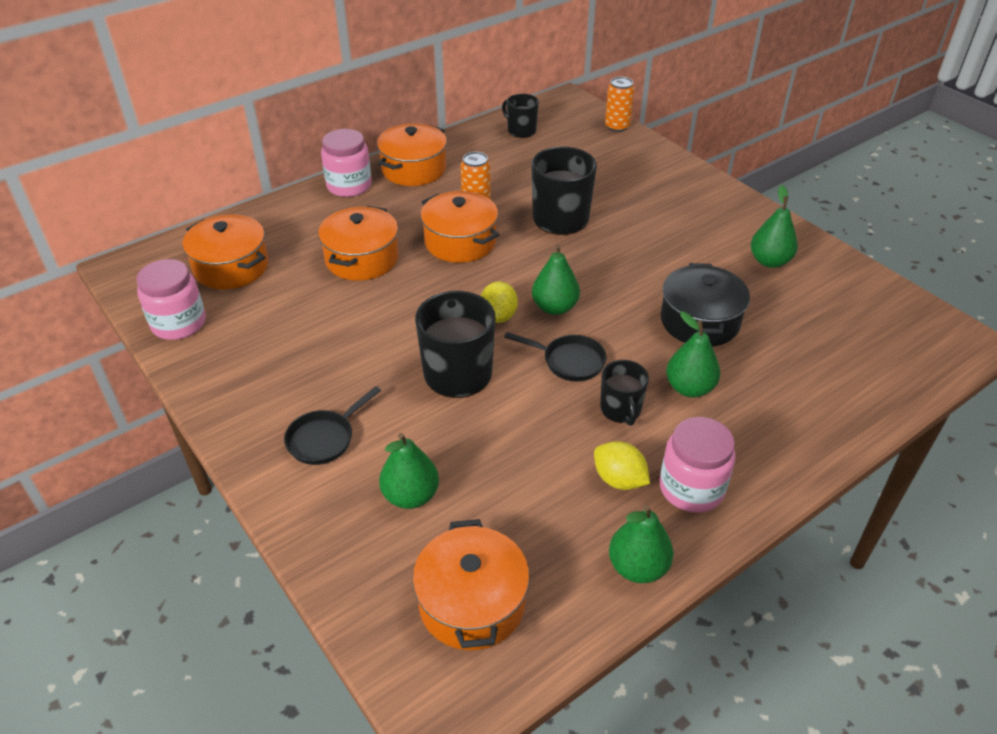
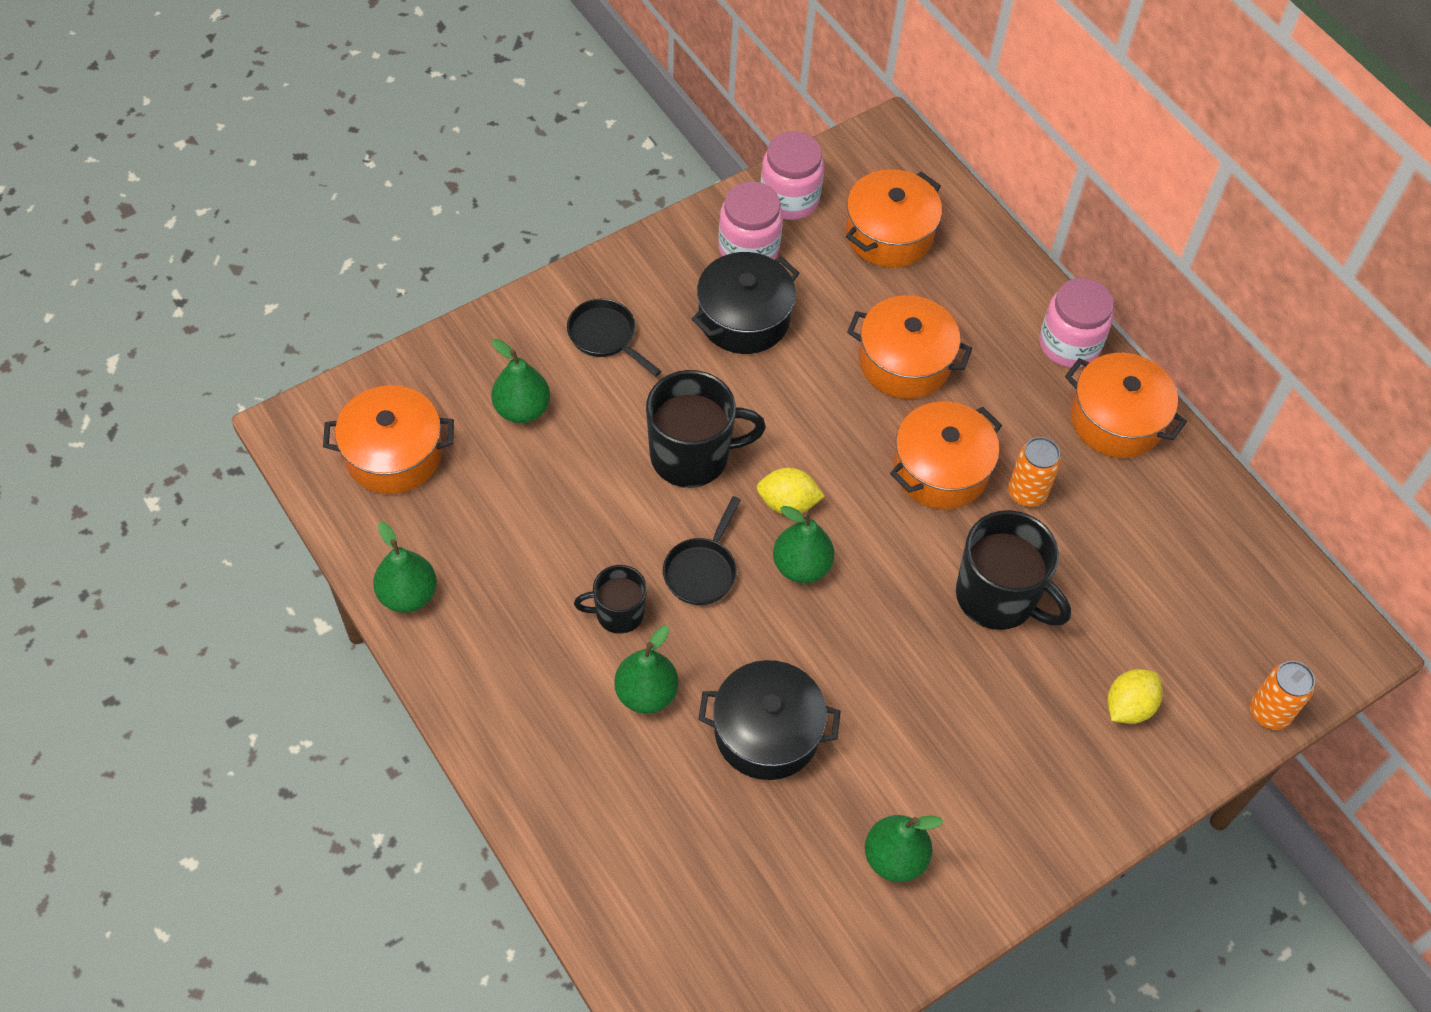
camera: 90 degrees right, 15 degrees up
black mug [502,94,539,138] -> none
yellow lemon [594,441,650,490] -> yellow lemon moved to [1108,669,1163,724]
pink jar [659,417,735,513] -> pink jar moved to [718,181,783,260]
none -> black pot [692,252,799,354]

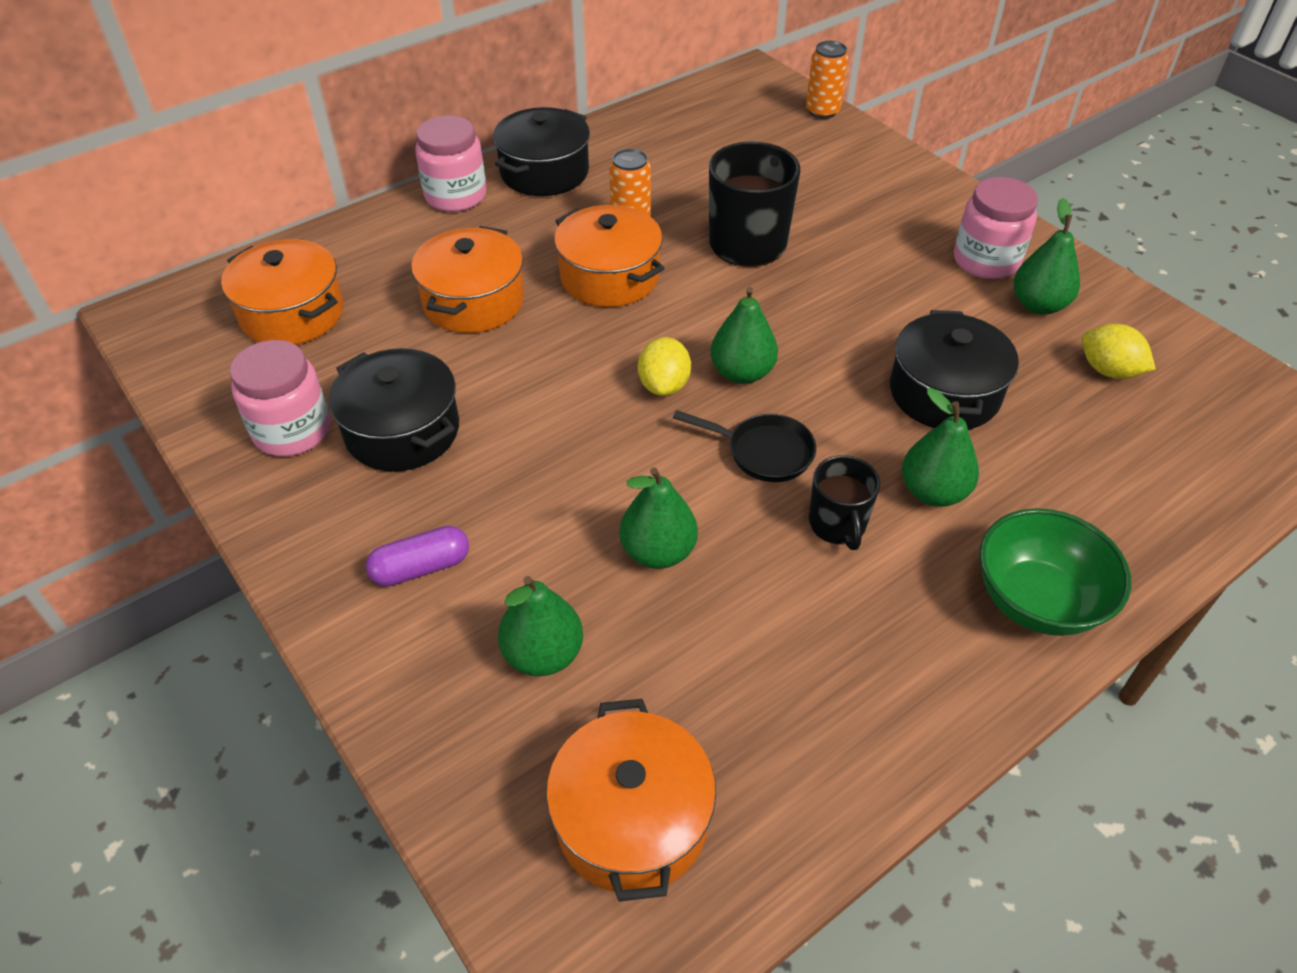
camera: 90 degrees left, 10 degrees down
green pear [373,522,437,613] -> green pear moved to [620,467,698,569]
black pan [567,299,661,377] -> purple capsule [366,526,469,586]
black mug [646,370,766,488] -> none
pink jar [760,131,824,220] -> pink jar moved to [954,177,1038,279]
orange pot [1065,353,1187,458] -> black pot [493,107,590,196]
yellow lemon [1108,669,1163,724] -> yellow lemon moved to [1082,324,1156,379]
none -> green bowl [979,508,1131,636]

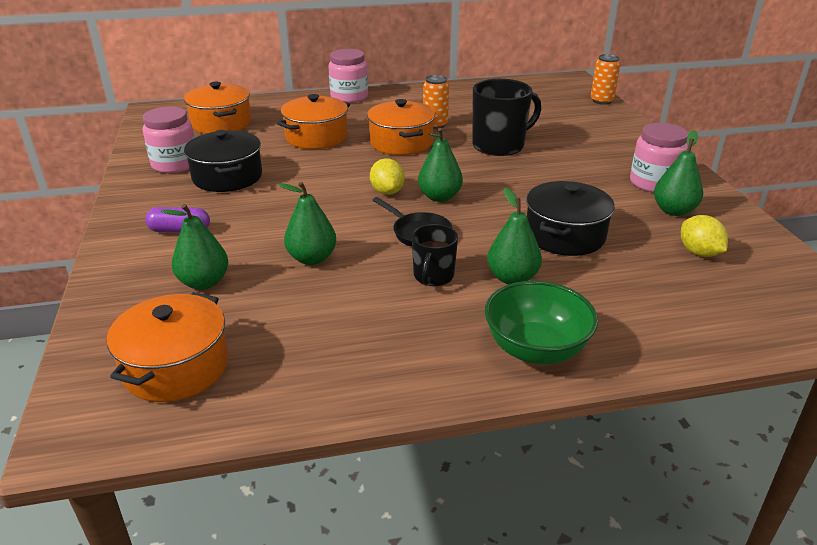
camera: 25 degrees right, 15 degrees down
black pot [493,107,590,196] -> none
yellow lemon [638,337,691,396] -> yellow lemon turned 45 degrees counterclockwise [370,158,405,195]

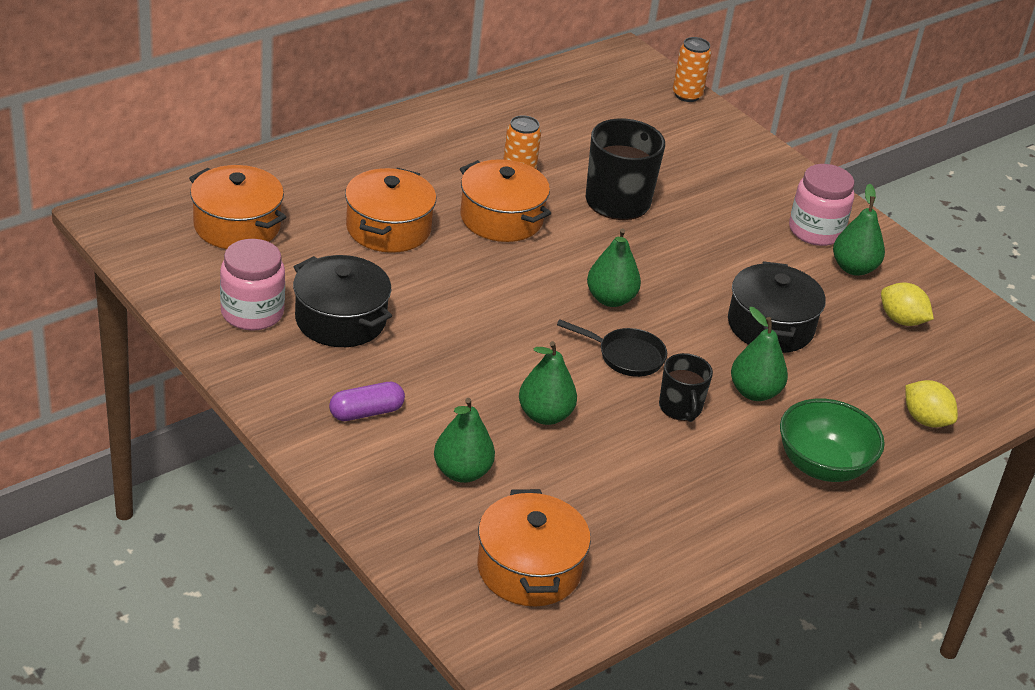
camera: 30 degrees left, 5 degrees up
pink jar [328,49,368,103] -> none
yellow lemon [370,158,405,195] -> yellow lemon moved to [905,380,958,428]

